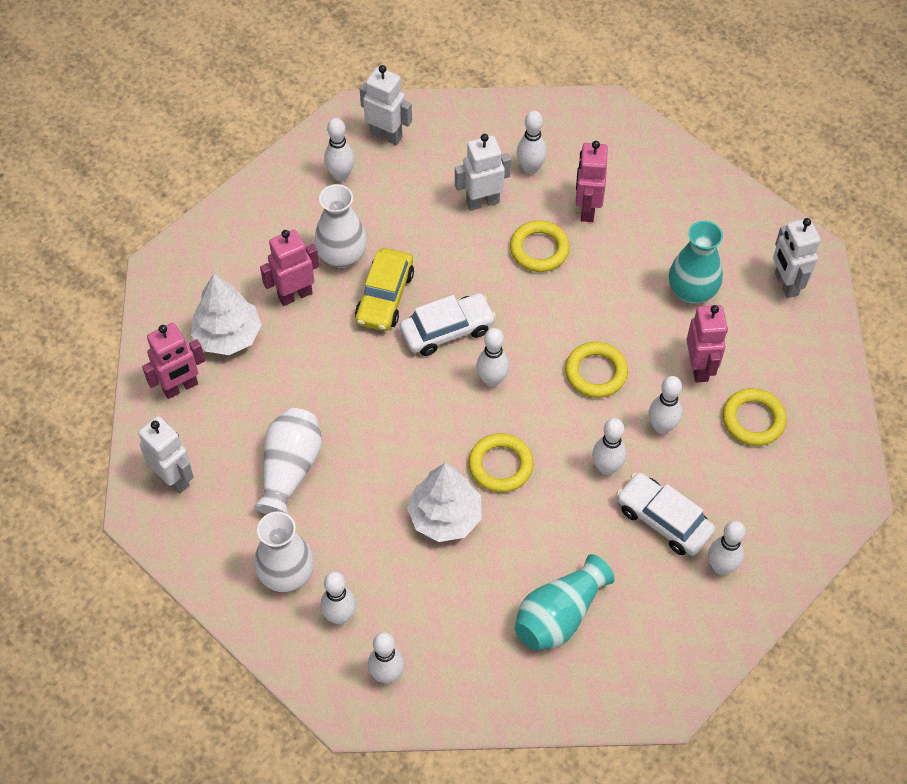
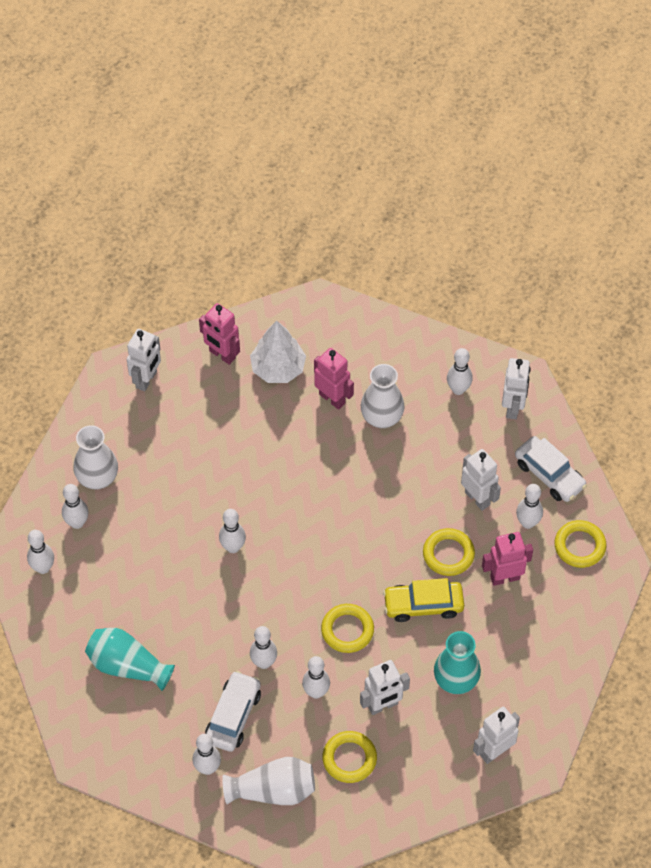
camera: 70 degrees right, 0 degrees up
white vase [254,408,322,515] -> white vase moved to [222,757,315,805]
yellow car [355,248,414,331] -> yellow car moved to [383,578,464,622]
white car [400,293,496,356] -> white car moved to [515,436,587,502]
white tree [407,463,482,542] -> none
yellow ring [469,433,534,493] -> yellow ring moved to [555,520,606,568]
white bowling pin [476,328,509,387] -> white bowling pin moved to [219,509,246,553]
pink robot [687,305,728,383] -> white robot [360,660,410,715]

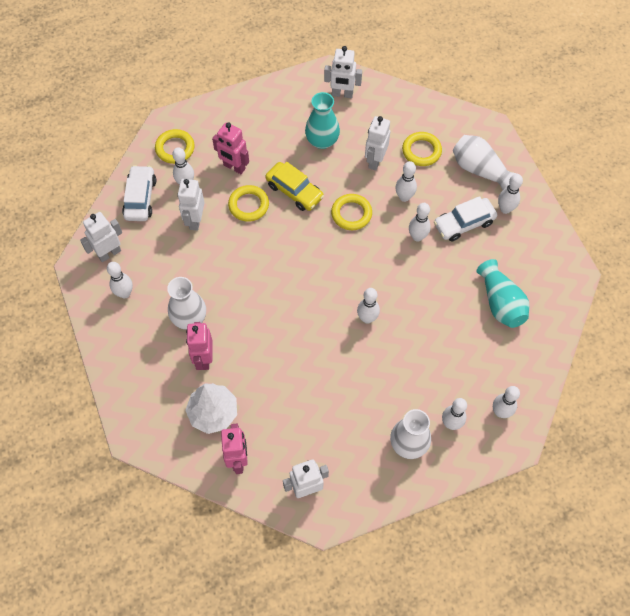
camera: 135 degrees left, 5 degrees up
white robot [360,660,410,715] -> white robot turned 90 degrees counterclockwise [365,116,390,171]

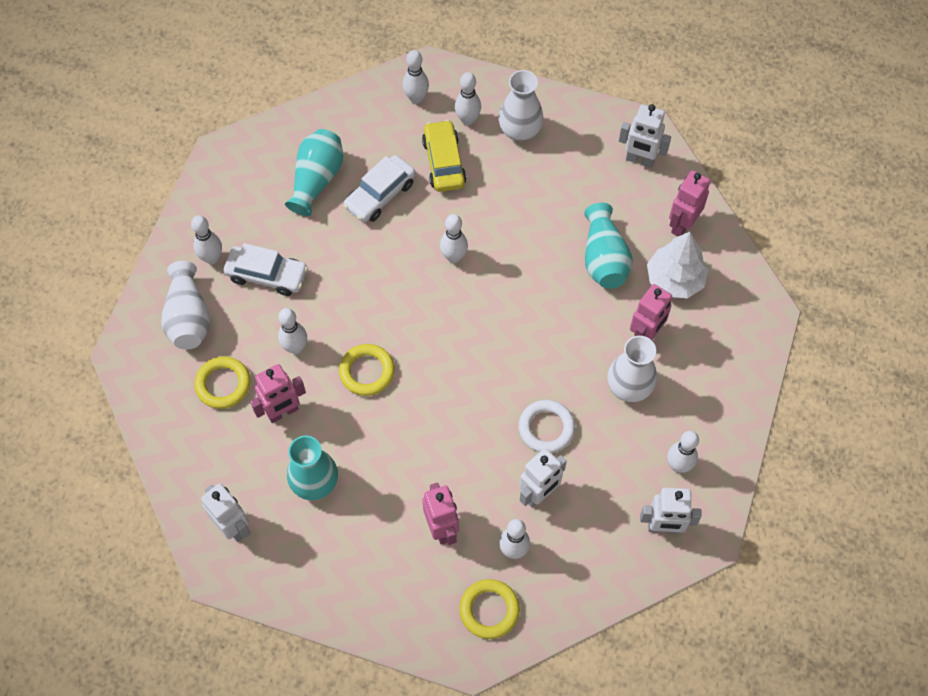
camera: 140 degrees left, 0 degrees up
white car [122,165,156,221] -> white car moved to [343,155,416,222]
yellow ring [228,185,269,222] -> none
yellow car [265,162,324,211] -> yellow car moved to [422,120,467,192]
white robot [365,116,390,171] -> pink robot [250,364,306,423]
white bowling pin [409,203,431,242] -> none
none -> white ring [518,400,575,453]
none -> turquoise vase [584,203,632,289]

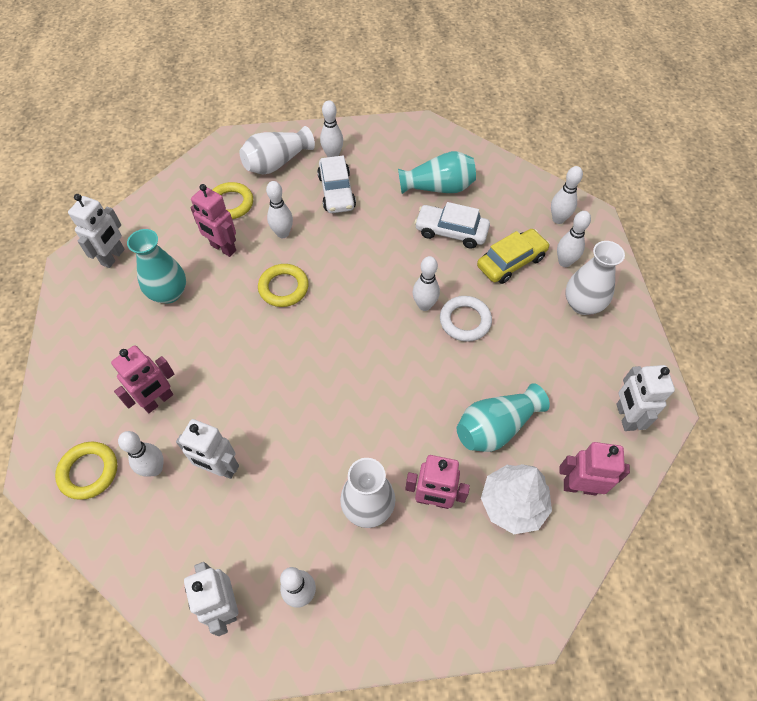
camera: 65 degrees right, 5 degrees down
white ring [518,400,575,453] -> white ring moved to [440,296,492,342]

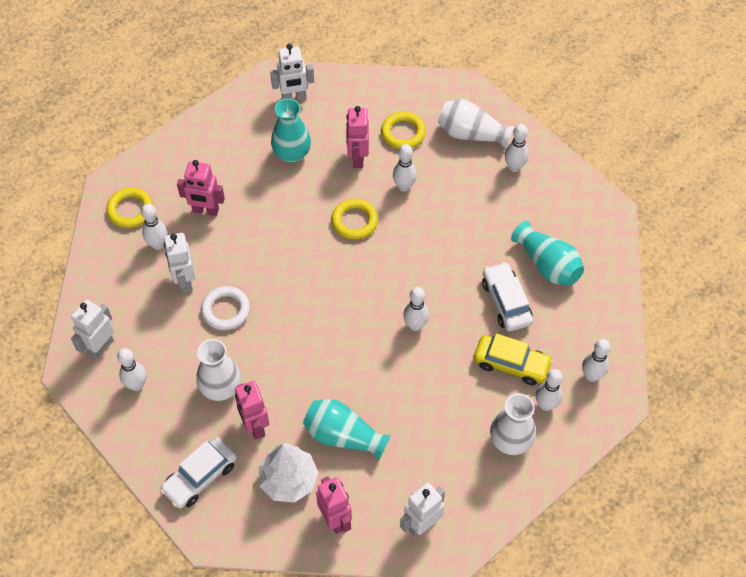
camera: 55 degrees right, 0 degrees up
white car [317,156,356,213] -> white car moved to [160,437,237,508]
white ring [440,296,492,342] -> white ring moved to [201,286,250,330]

